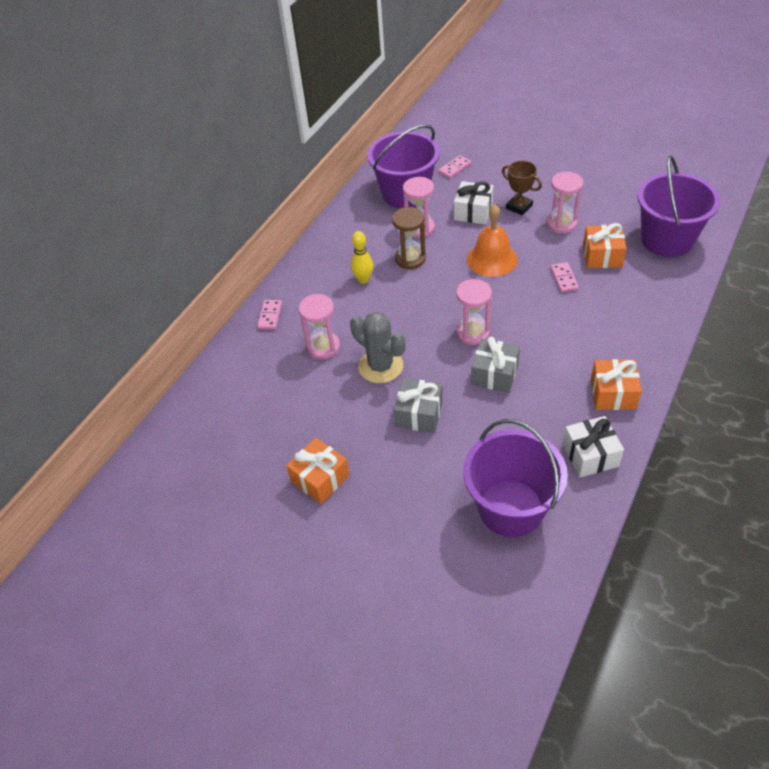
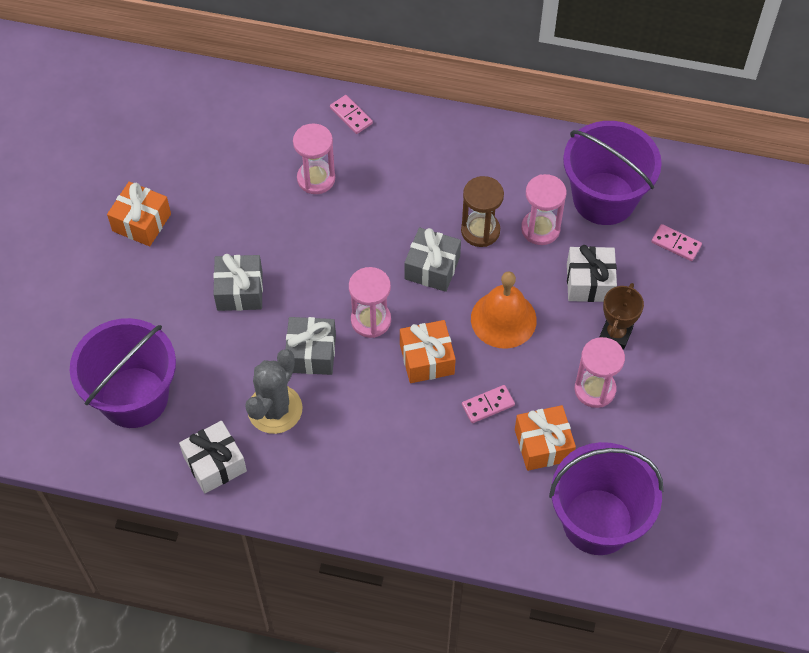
camera: 70 degrees right, 10 degrees up
pink domino [257,300,282,330] -> pink domino turned 60 degrees clockwise [330,95,373,134]
grey cactus [350,312,406,383] -> grey cactus moved to [245,349,303,434]
yellow bowling pin [351,231,373,284] -> none
orange gift [591,359,642,410] -> orange gift moved to [400,320,456,383]
none -> grey gift [404,228,461,292]

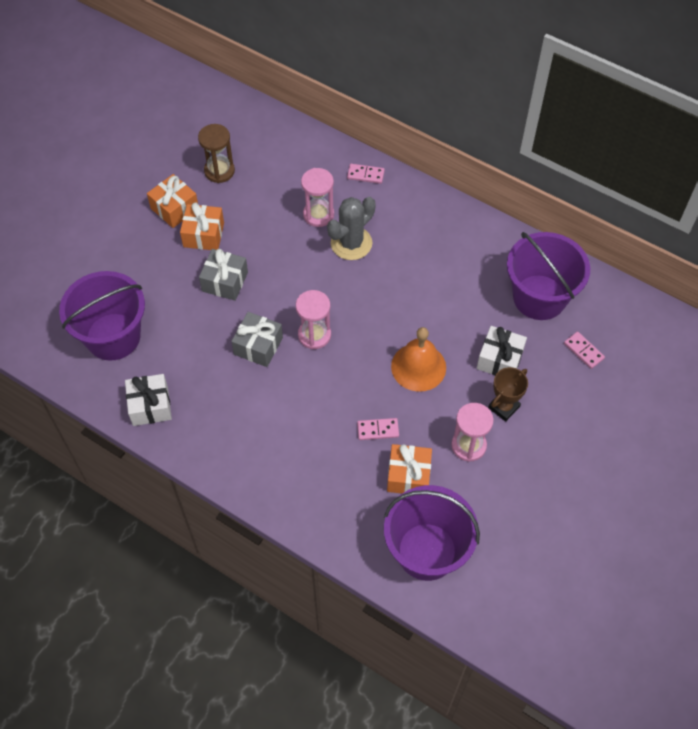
camera: 20 degrees right, 0 degrees up
grey cactus [245,349,303,434] -> grey cactus moved to [327,197,376,260]
pink domino [330,95,373,134] -> pink domino turned 60 degrees counterclockwise [347,164,385,184]
orange gift [400,320,456,383] -> orange gift moved to [180,202,224,250]
grey gift [404,228,461,292] -> none
brown hourglass [461,176,504,247] -> brown hourglass moved to [198,124,235,183]
pink hourglass [521,174,567,245] -> none

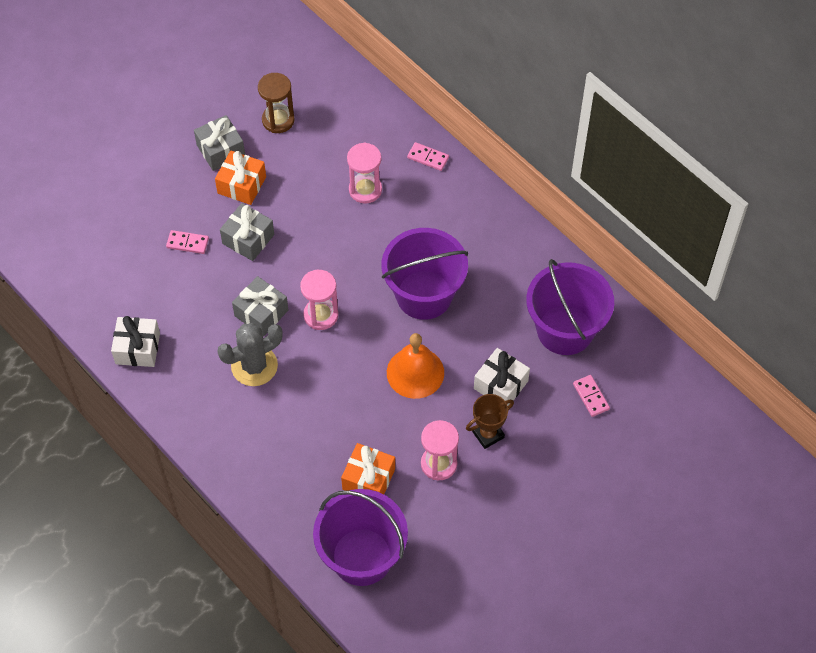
camera: 15 degrees right, 0 degrees up
purple bucket [59,271,145,360] -> purple bucket moved to [382,228,468,320]
orange gift [147,174,198,228] -> grey gift [194,115,245,171]
grey cactus [327,197,376,260] -> grey cactus moved to [217,323,283,386]
pink domino [357,418,399,440] -> pink domino moved to [166,230,209,254]

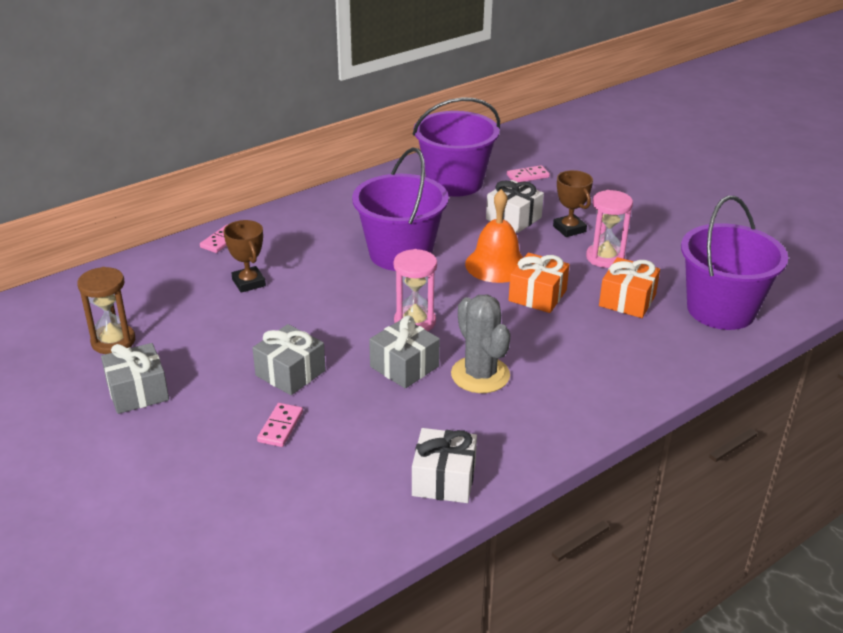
camera: 85 degrees left, 25 degrees down
orange gift [215,151,266,205] -> orange gift moved to [509,253,570,313]
pink hourglass [347,143,382,204] -> brown trophy [223,220,266,293]

